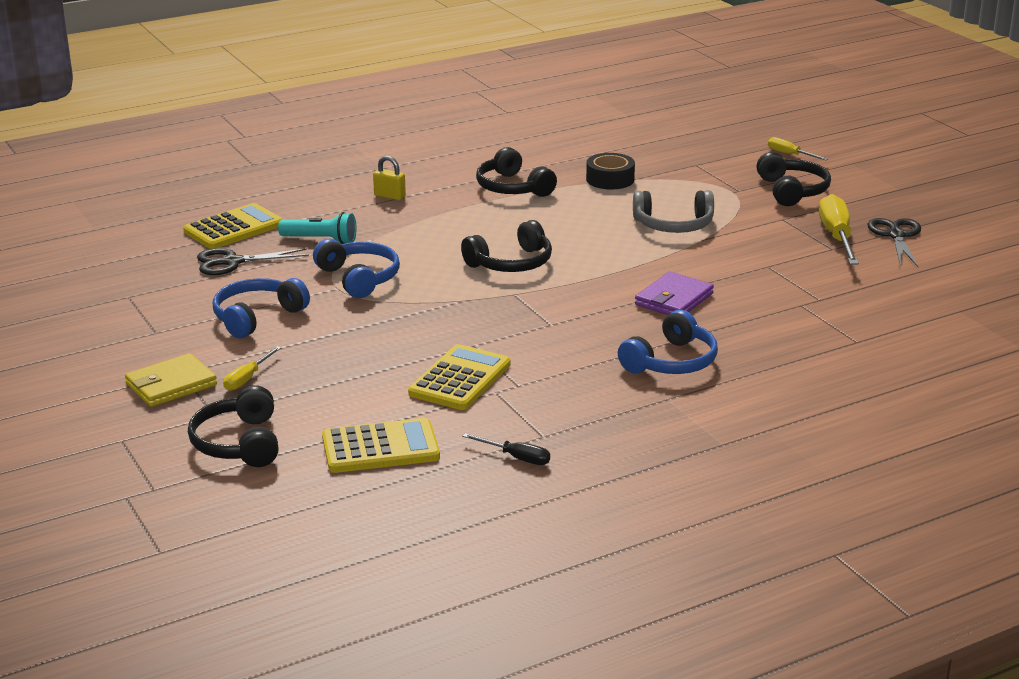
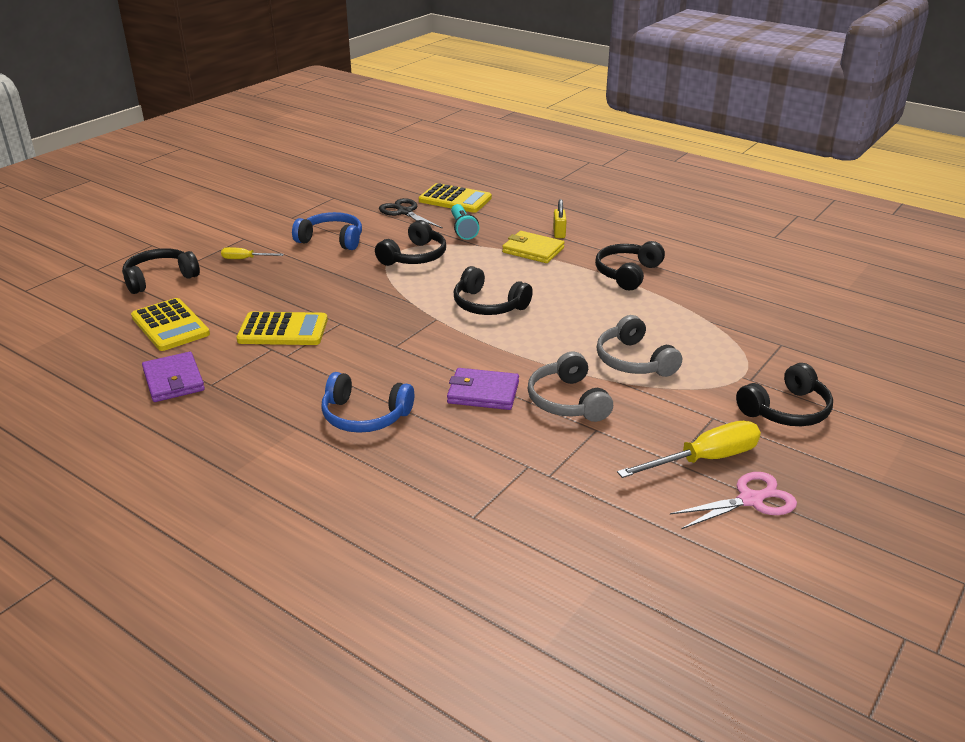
camera: 65 degrees right, 5 degrees up
yellow wallet [125,353,217,407] -> yellow wallet moved to [502,231,565,263]
blue headphones [313,239,400,298] -> black headphones [375,220,446,266]
black screwdriver [462,433,550,465] -> purple wallet [142,352,205,402]
black tape [586,153,635,189] -> none
yellow screwdriver [768,137,828,160] -> none
black scissors [868,218,921,267] -> pink scissors [670,472,797,529]
none -> grey headphones [527,351,613,422]

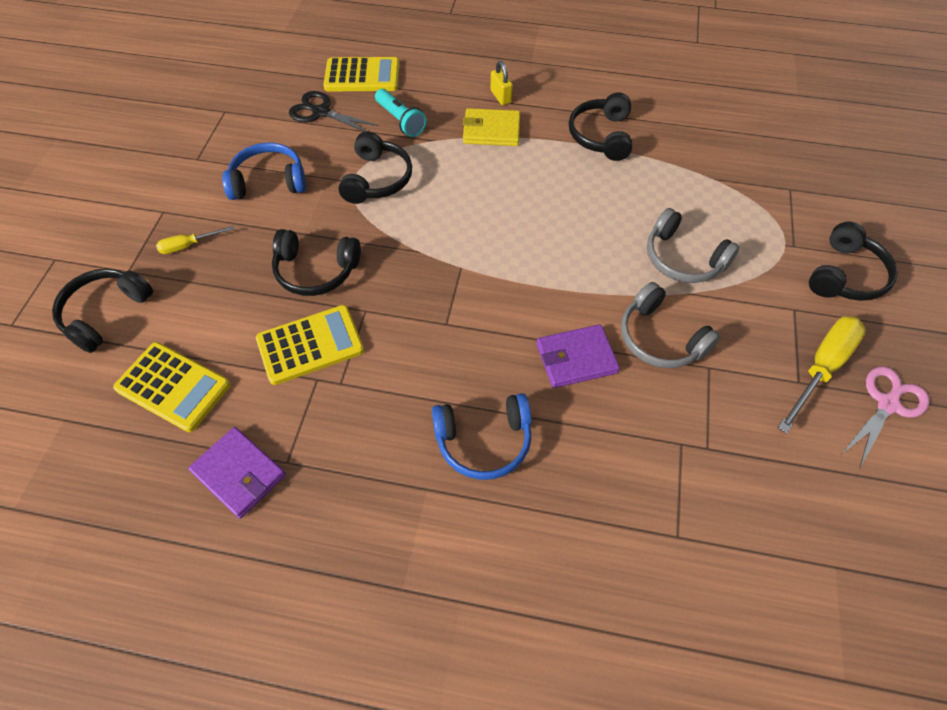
camera: 25 degrees left, 25 degrees up
black headphones [454,266,533,315] -> black headphones moved to [272,229,361,296]

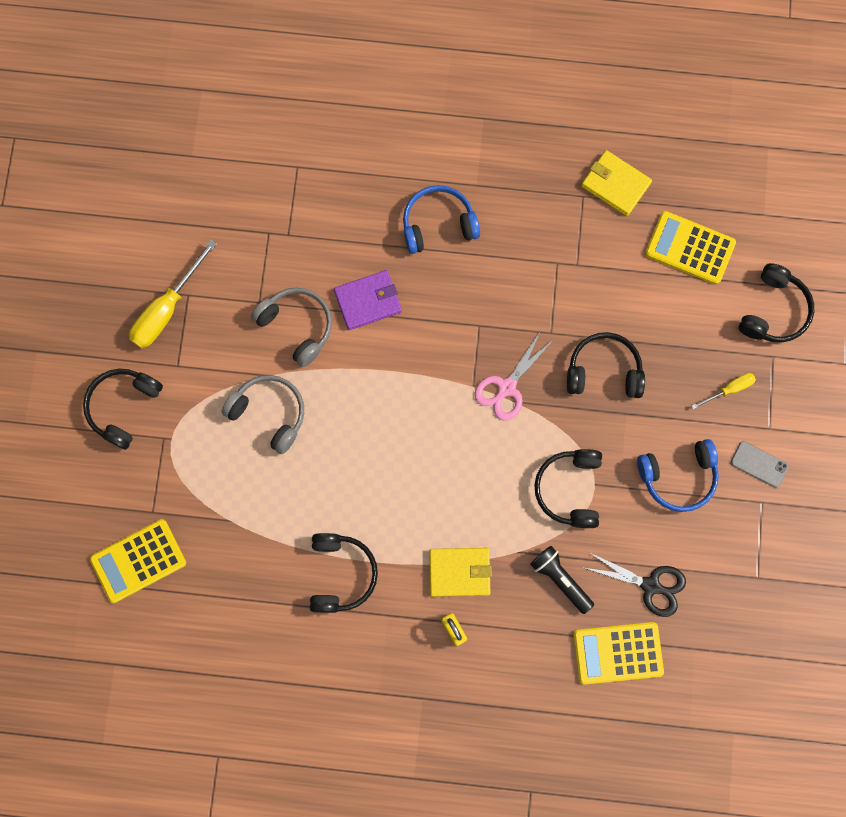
camera: 175 degrees right, 20 degrees up
purple wallet [188,427,286,519] -> yellow wallet [581,150,652,216]
yellow calculator [256,305,364,385] -> yellow calculator moved to [90,519,186,603]
turquoise flashlight [375,89,427,137] -> black flashlight [530,546,594,614]
pink scissors [842,366,929,469] -> pink scissors moved to [474,331,553,421]
none -> grey phone [731,441,789,488]

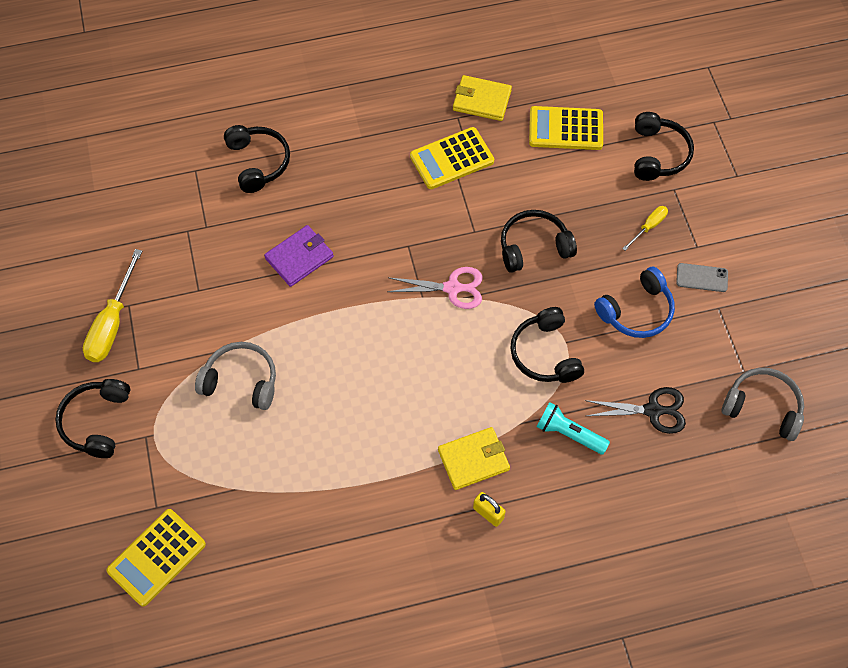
camera: 20 degrees left, 15 degrees down
grey headphones [251,288,332,367] -> grey headphones moved to [722,368,804,441]
black headphones [310,533,378,613] -> black headphones moved to [224,125,290,193]
blue headphones [403,185,480,254] -> none
pink scissors [474,331,553,421] -> pink scissors turned 105 degrees counterclockwise [388,267,483,309]
black flashlight [530,546,594,614] -> turquoise flashlight [537,402,610,455]
yellow calculator [573,622,664,685] -> yellow calculator moved to [410,127,494,189]

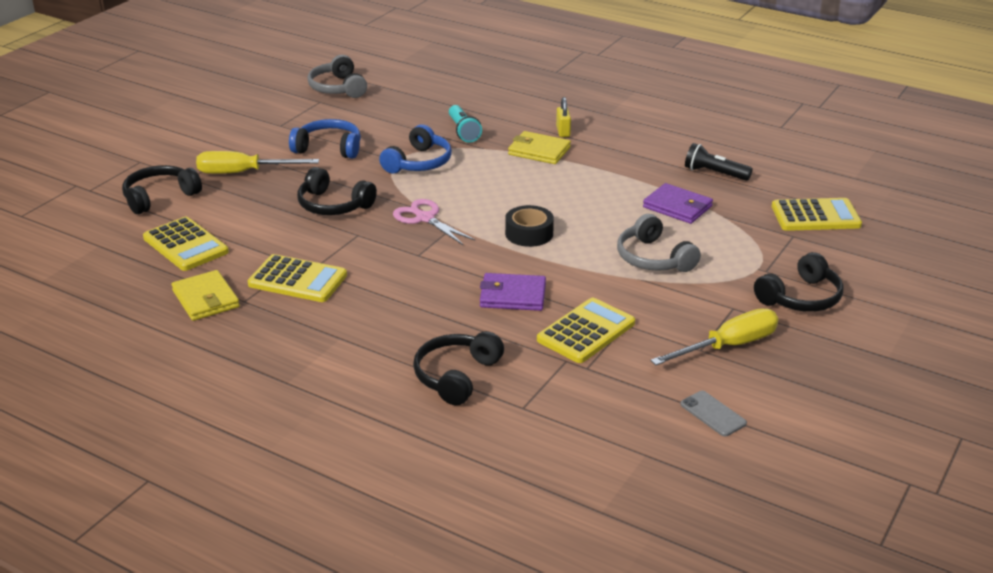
camera: 135 degrees left, 30 degrees down
black headphones [510,307,584,383] -> blue headphones [379,124,452,174]
black scissors [585,387,686,434] -> none
yellow screwdriver [622,206,668,251] -> yellow screwdriver [196,151,319,174], size x1.87
grey phone [676,263,728,292] -> grey phone moved to [680,391,747,436]
none -> black tape [505,205,554,247]
none -> yellow calculator [537,298,635,363]
none -> purple wallet [643,183,713,224]
none -> black flashlight [685,143,753,181]

